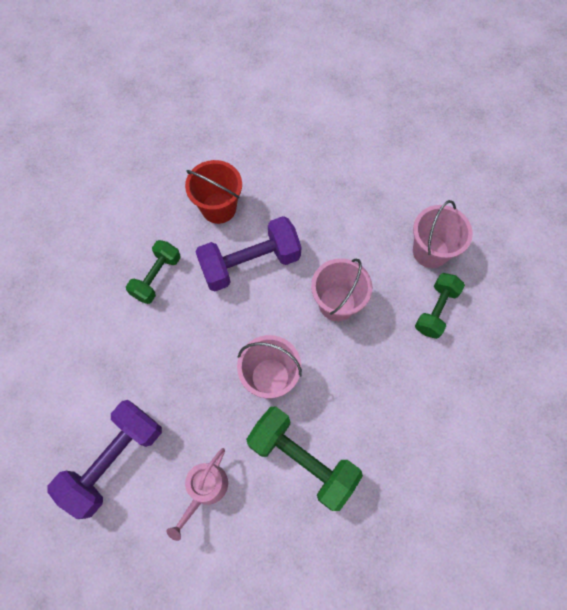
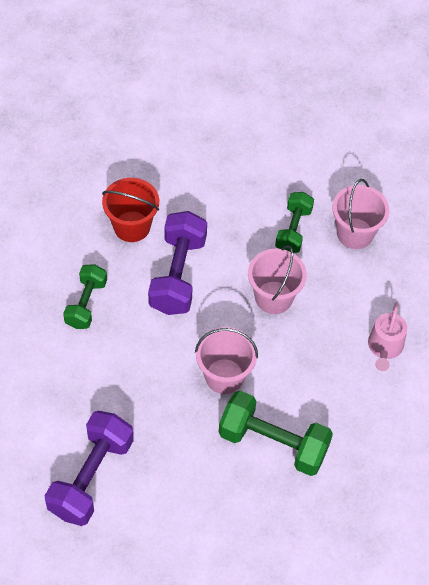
camera: 15 degrees left, 10 degrees down
pink watering can [167,448,228,541] -> pink watering can moved to [368,302,407,371]
purple dumbbell [195,216,302,291] -> purple dumbbell turned 45 degrees counterclockwise [148,211,207,315]
green dumbbell [415,273,465,339] -> green dumbbell moved to [275,192,314,253]

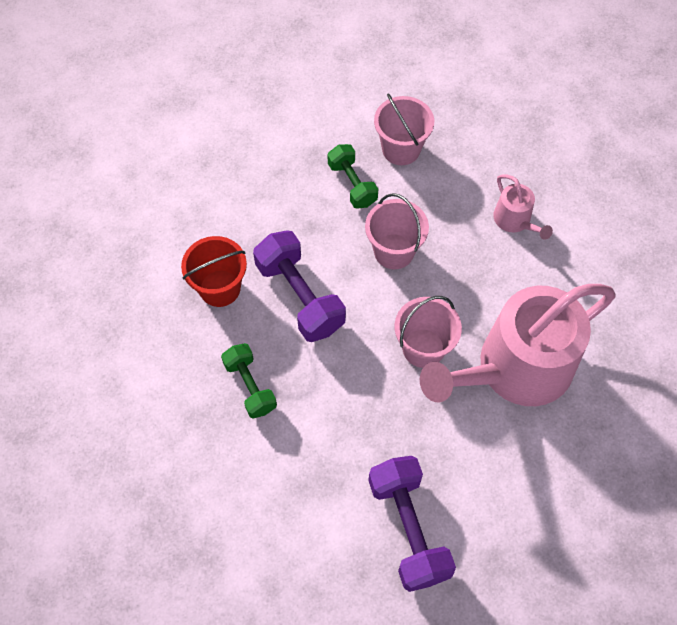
camera: 40 degrees left, 5 degrees up
green dumbbell [219,391,333,476] -> pink watering can [420,284,616,406]

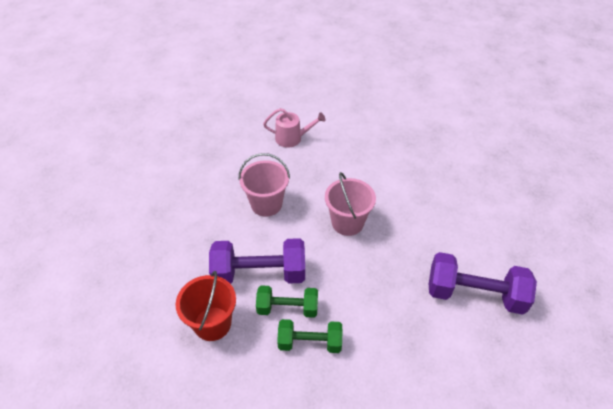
camera: 60 degrees left, 15 degrees down
green dumbbell [328,144,378,209] -> green dumbbell moved to [256,285,318,318]
pink bucket [374,93,434,165] -> none
pink watering can [420,284,616,406] -> none

